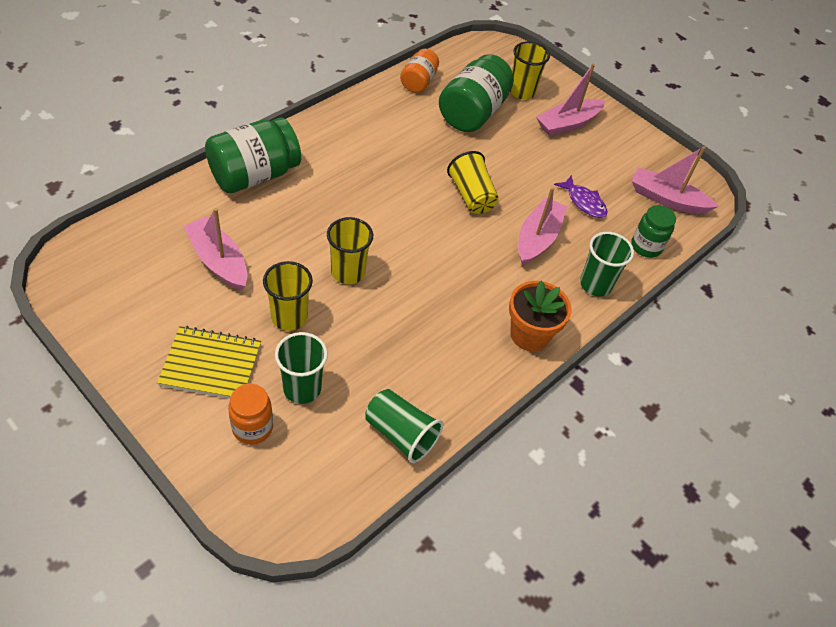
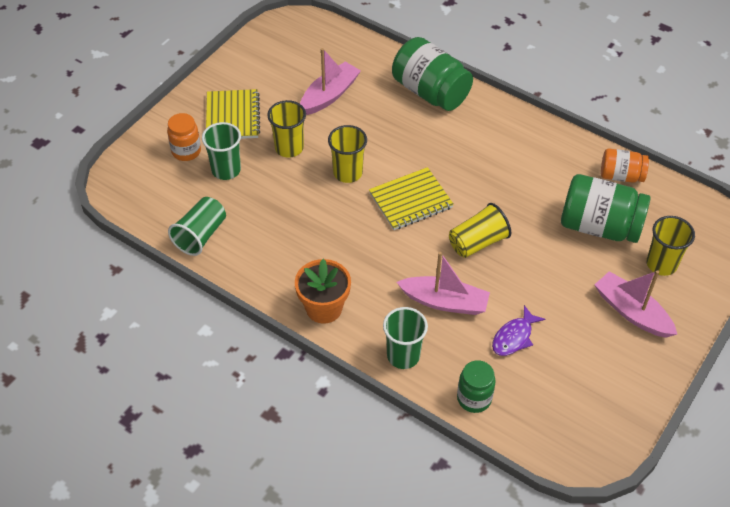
camera: 85 degrees right, 0 degrees up
pink boat [632,146,719,214] -> none
none -> yellow notebook [369,167,454,230]

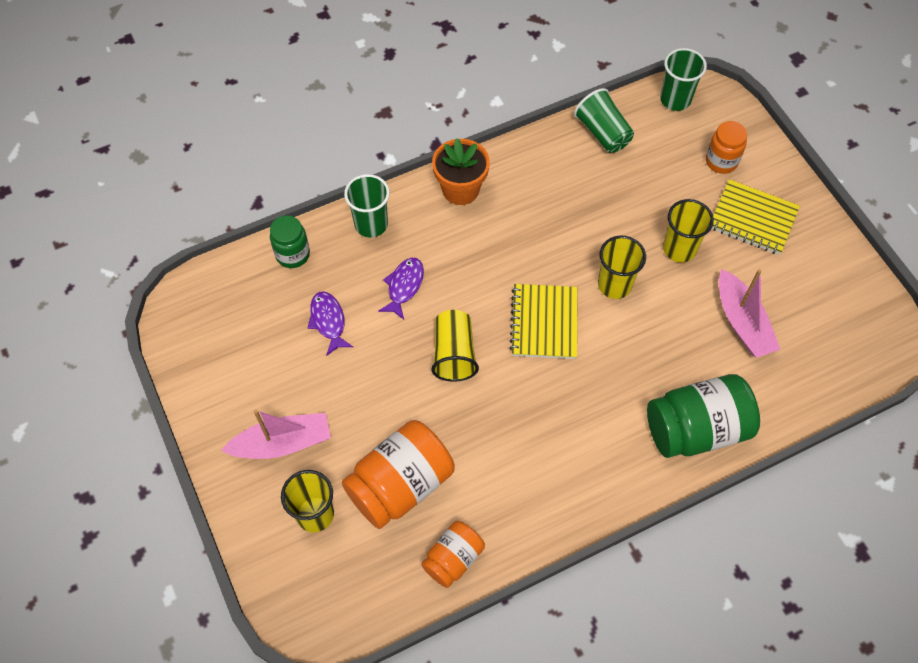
camera: 120 degrees right, 10 degrees up
green cup [202,122,241,180] -> green cup moved to [660,48,707,111]
pink boat [397,252,490,315] -> purple fish [378,258,424,320]
green jar [561,174,651,243] -> orange jar [342,420,455,529]

